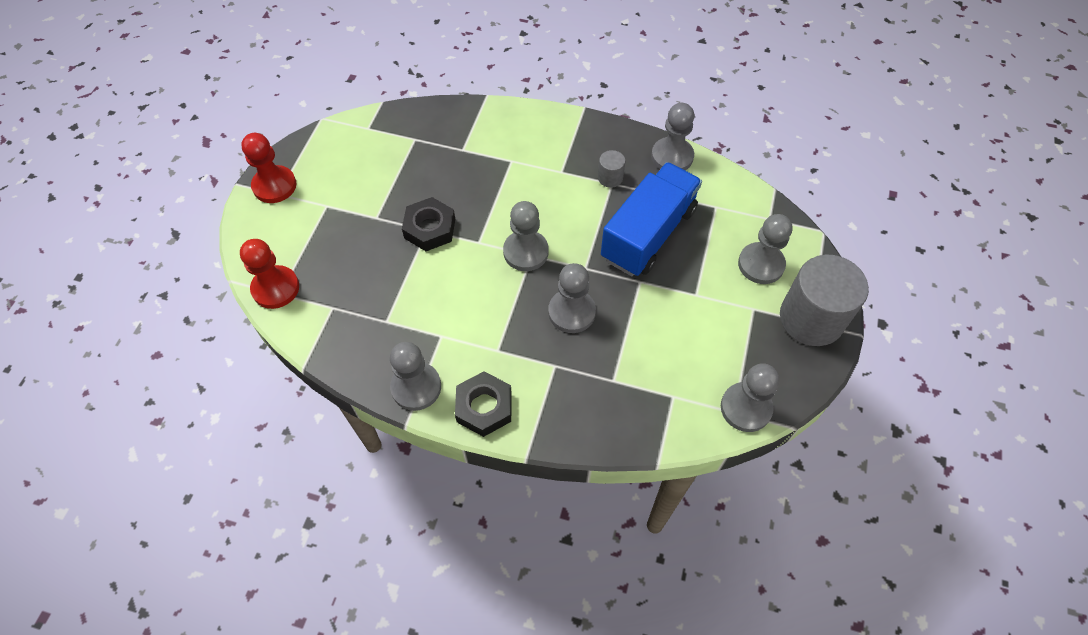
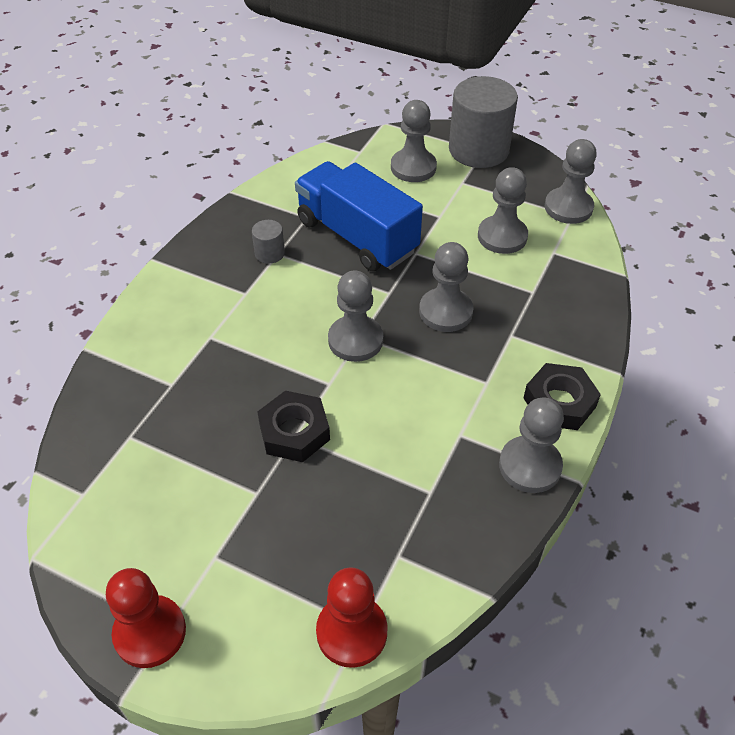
camera: 80 degrees left, 10 degrees down
grey pawn [651,103,694,170] -> grey pawn moved to [478,167,528,254]

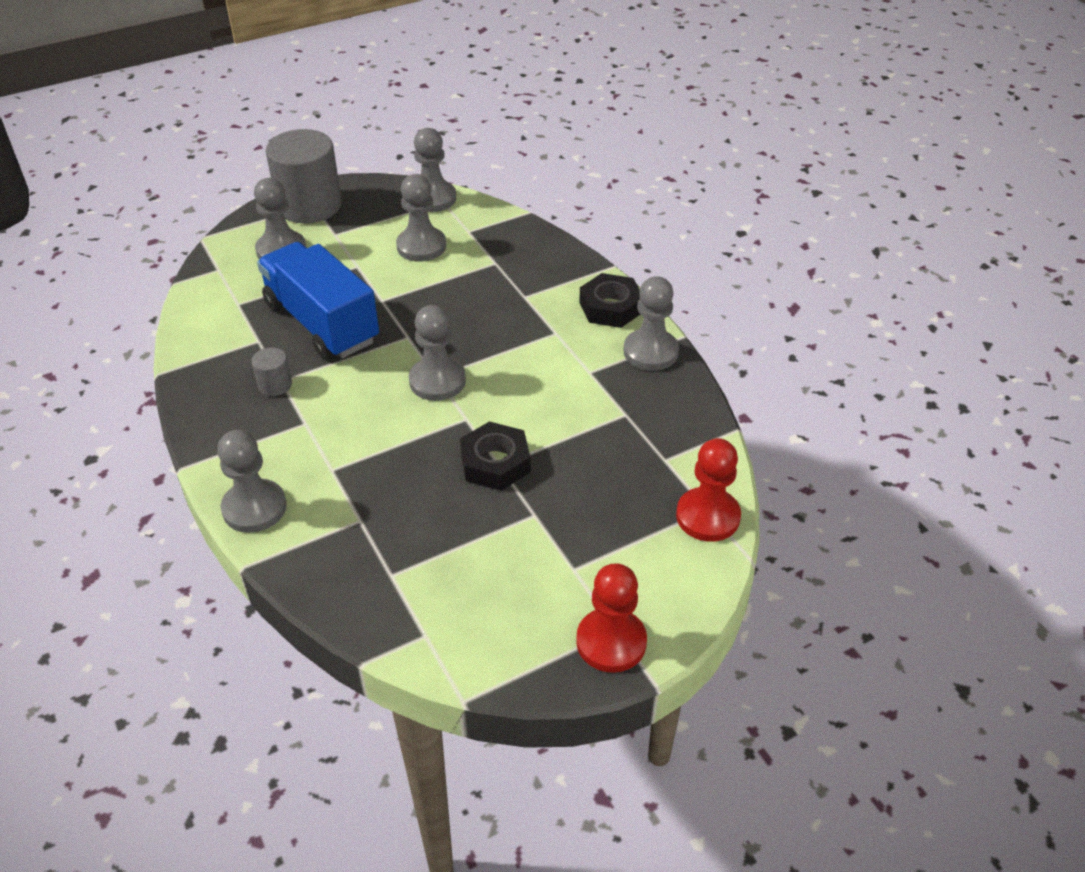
camera: 55 degrees left, 5 degrees down
blue truck [295,161,423,271] -> blue truck turned 60 degrees clockwise [257,242,379,359]
grey pawn [419,242,474,332] -> grey pawn moved to [217,430,287,533]

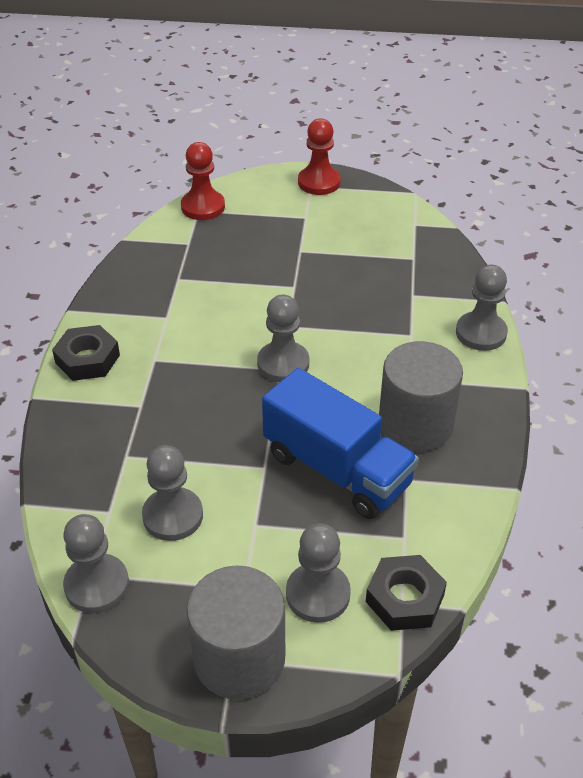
camera: 145 degrees left, 0 degrees up
grey cylinder [252,347,292,396] -> grey cylinder [379,341,463,451], size x2.27
blue truck [257,242,379,359] -> blue truck turned 45 degrees counterclockwise [262,368,419,519]
black nut [460,421,531,491] -> black nut moved to [366,555,447,631]
grey pawn [624,276,679,371] -> none

